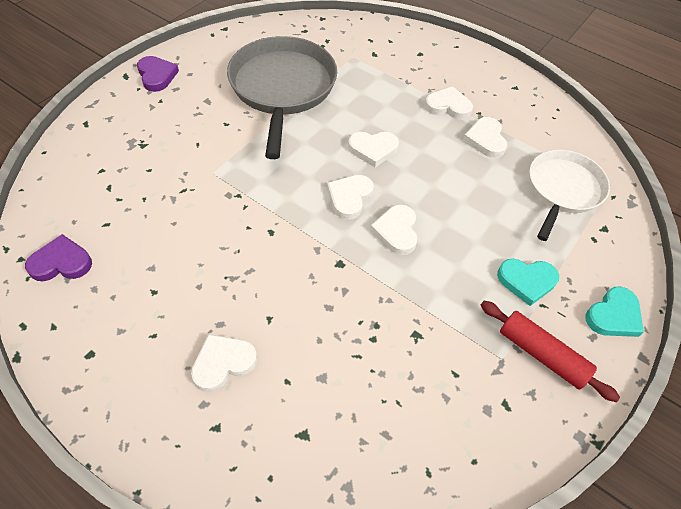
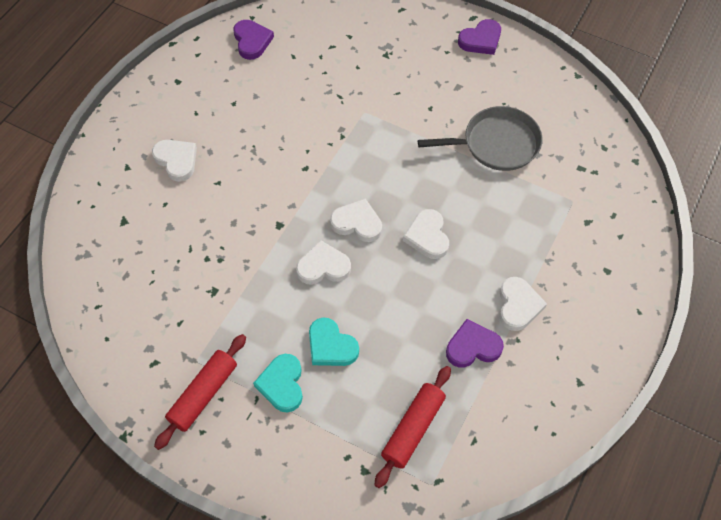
camera: 85 degrees right, 5 degrees up
grey pan [227,36,337,159] -> grey pan [418,106,543,171], size x0.65
white heart [463,117,507,158] -> purple heart [446,319,504,368]
white pan [529,150,610,241] -> red rolling pin [374,366,451,488]
turquoise heart [585,287,644,337] -> turquoise heart moved to [309,318,359,366]

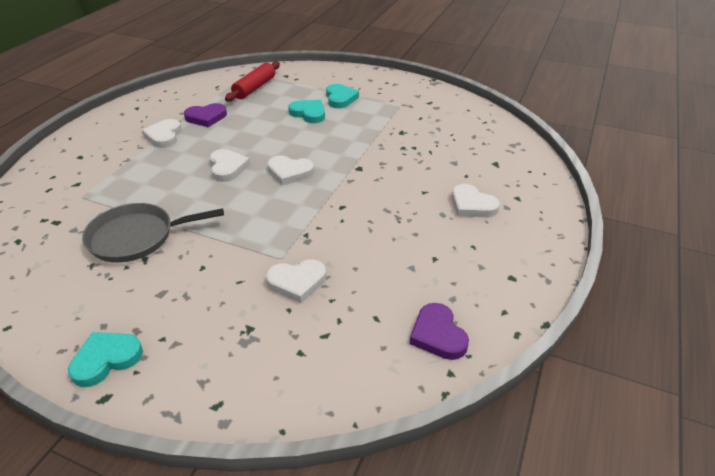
camera: 175 degrees right, 20 degrees down
red rolling pin [154,334,246,450] -> none
white heart [296,240,351,285] -> white heart moved to [266,260,326,303]
purple heart [458,19,501,55] -> turquoise heart [68,332,143,387]

